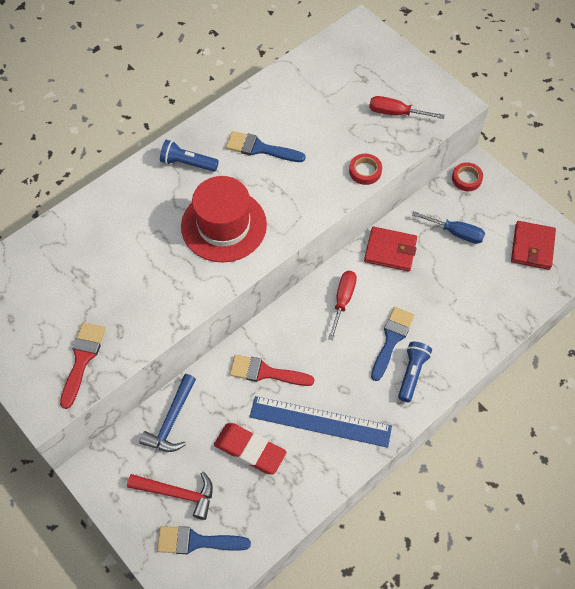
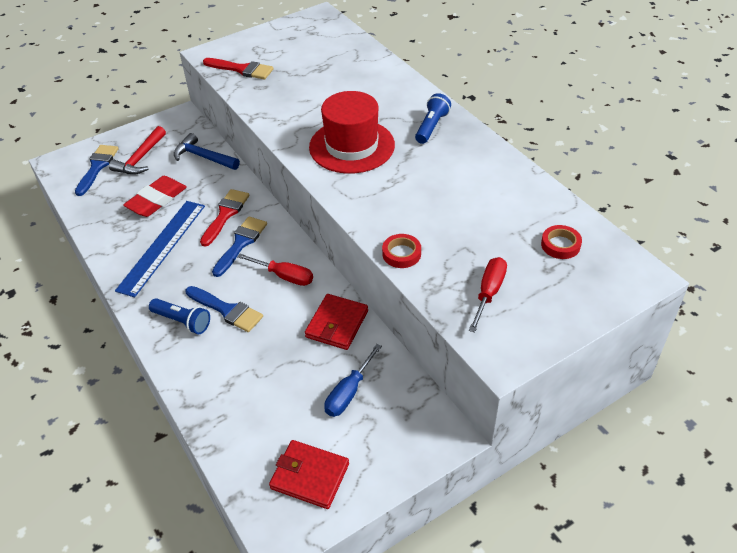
camera: 100 degrees right, 15 degrees down
blue brush [226,131,306,162] -> blue brush moved to [212,217,267,277]
red tape [452,162,483,191] -> red tape moved to [541,225,582,259]

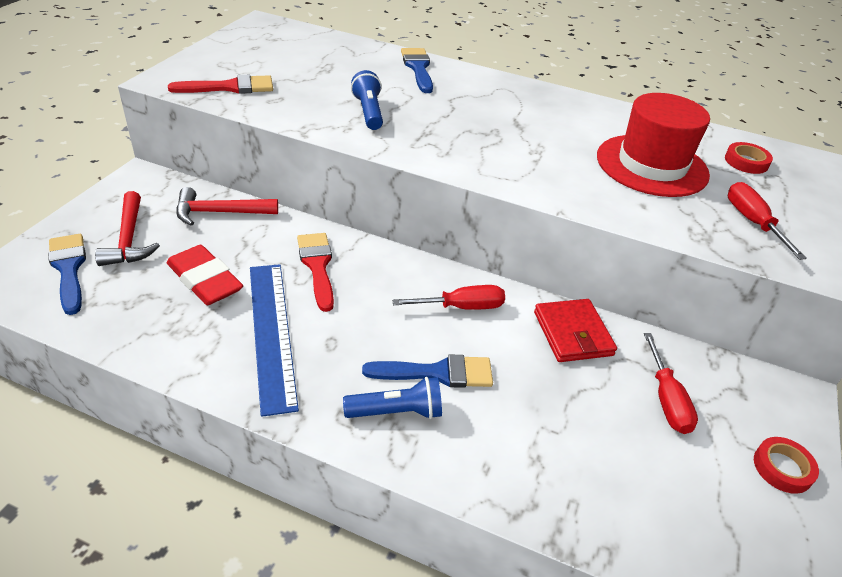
camera: 40 degrees left, 5 degrees down
red eraser [123,176,187,217] -> red eraser turned 45 degrees counterclockwise [167,245,243,305]
blue hammer [174,133,240,170] -> red hammer [176,187,278,226]
blue brush [212,217,267,277] -> blue brush moved to [401,48,433,93]
red wallet [269,440,349,509] -> none
red hat [309,91,395,174] -> red hat moved to [597,93,710,197]
blue screwdriver [324,344,382,417] -> red screwdriver [644,333,698,434]
red tape [382,234,421,268] -> red tape moved to [754,437,819,494]
blue flashlight [415,93,451,144] -> blue flashlight moved to [351,70,383,130]

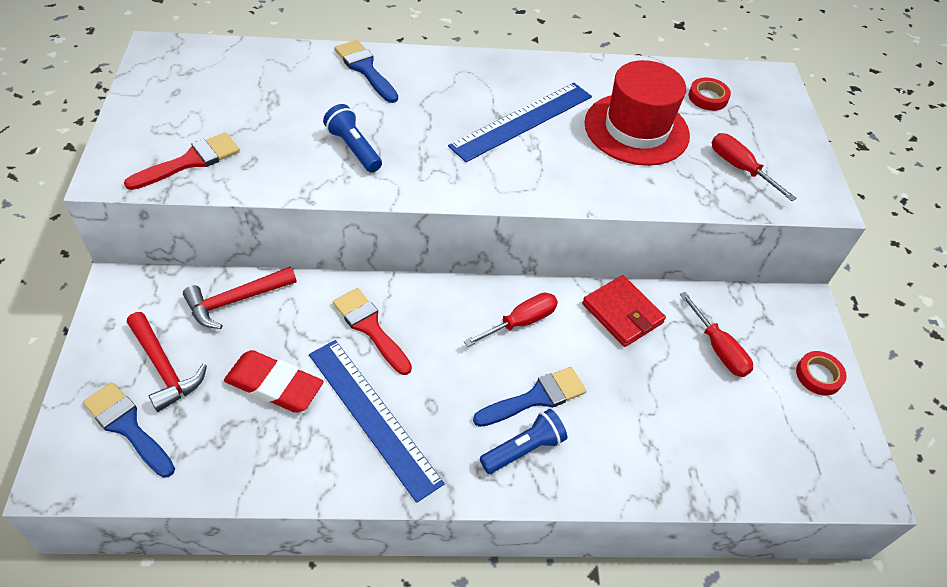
camera: 25 degrees left, 10 degrees up
none -> blue ruler [448,83,592,162]

